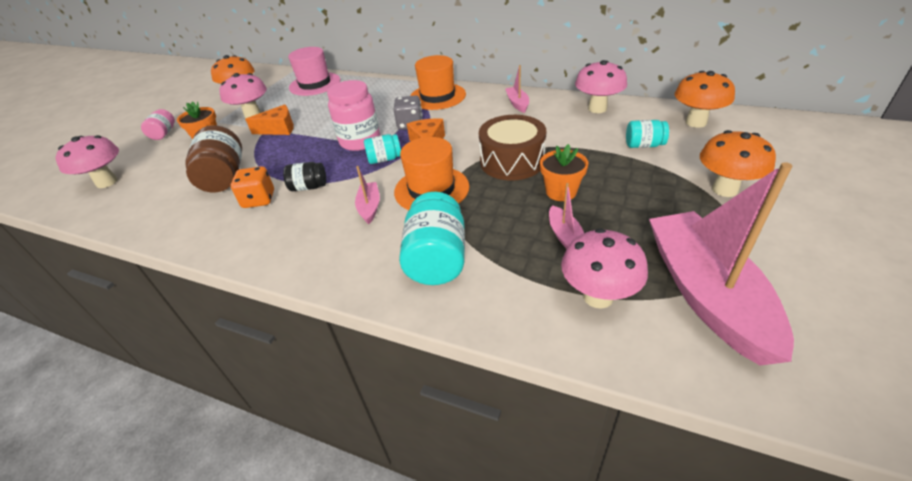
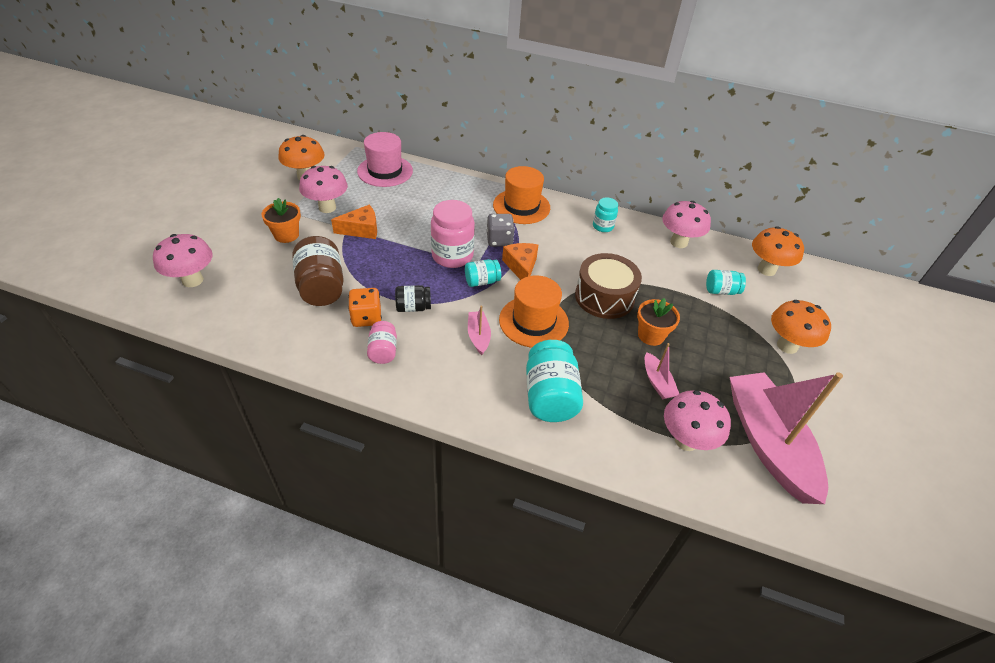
camera: 10 degrees left, 5 degrees up
pink jar [141,109,175,140] -> pink jar moved to [367,321,397,364]
pink boat [505,65,529,113] -> turquoise jar [593,197,618,232]

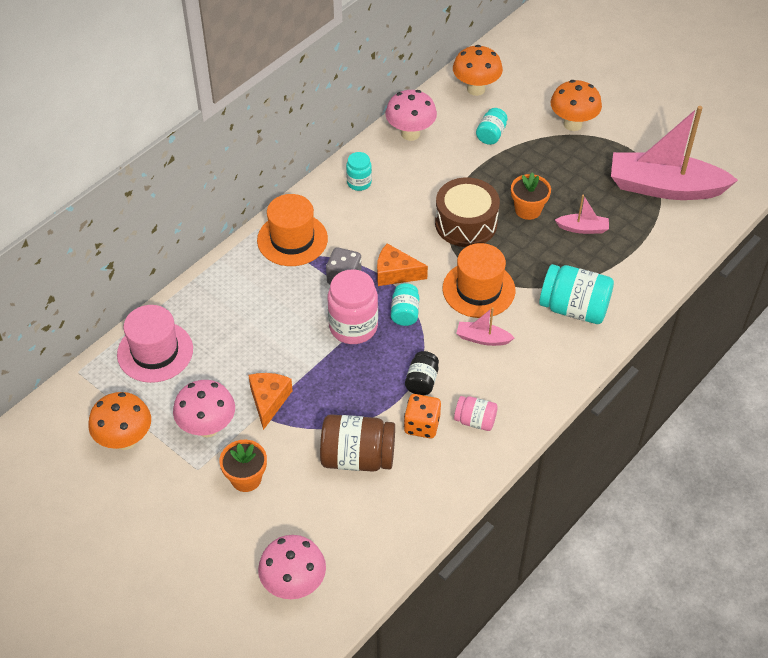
camera: 65 degrees left, 5 degrees up
pink mushroom [664,390,731,451] -> none

